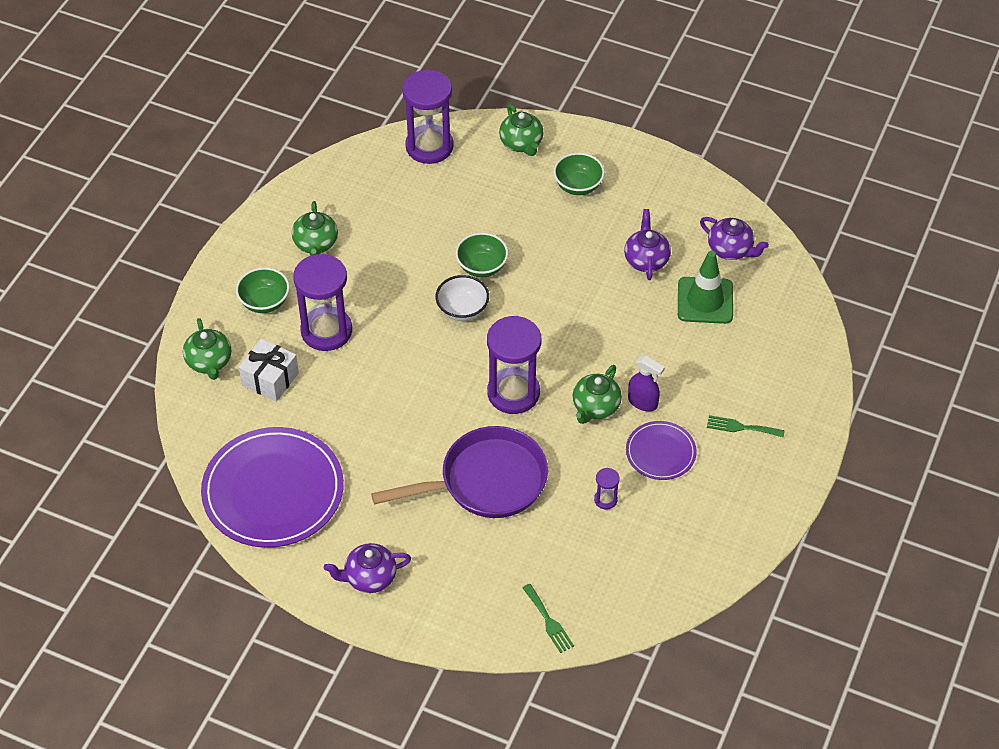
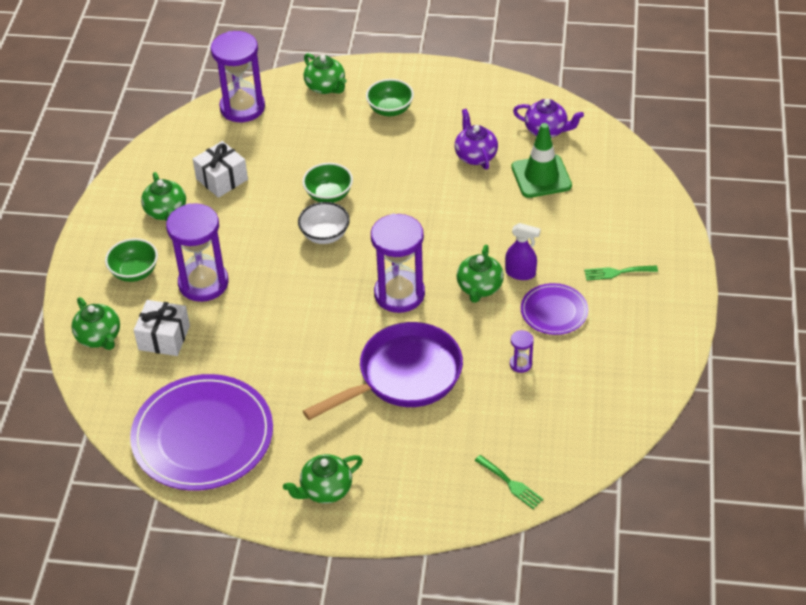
camera: 15 degrees left, 5 degrees down
purple teapot [324,543,411,593] -> green teapot [283,454,363,504]
none -> white gift [193,141,248,198]

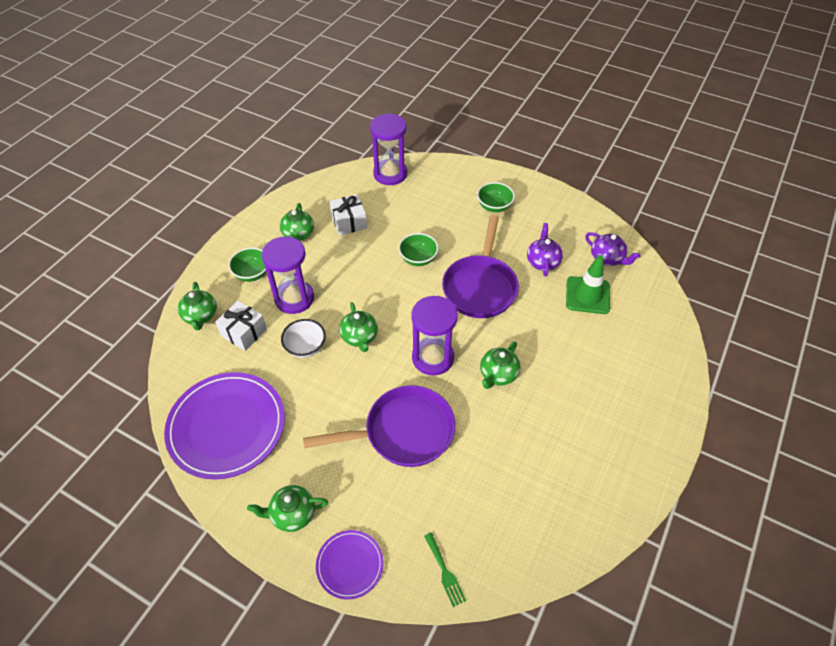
camera: 20 degrees right, 5 degrees up
white bowl [298,202,350,244] -> white bowl moved to [281,319,326,358]
green teapot [304,53,347,94] -> green teapot moved to [339,302,378,352]
purple spray bottle [505,223,541,280] -> none
purple hourglass [510,330,534,373] -> none
purple plate [521,283,588,335] -> purple plate moved to [316,530,384,600]
green fork [584,266,658,281] -> none
none -> purple pan [442,215,519,318]

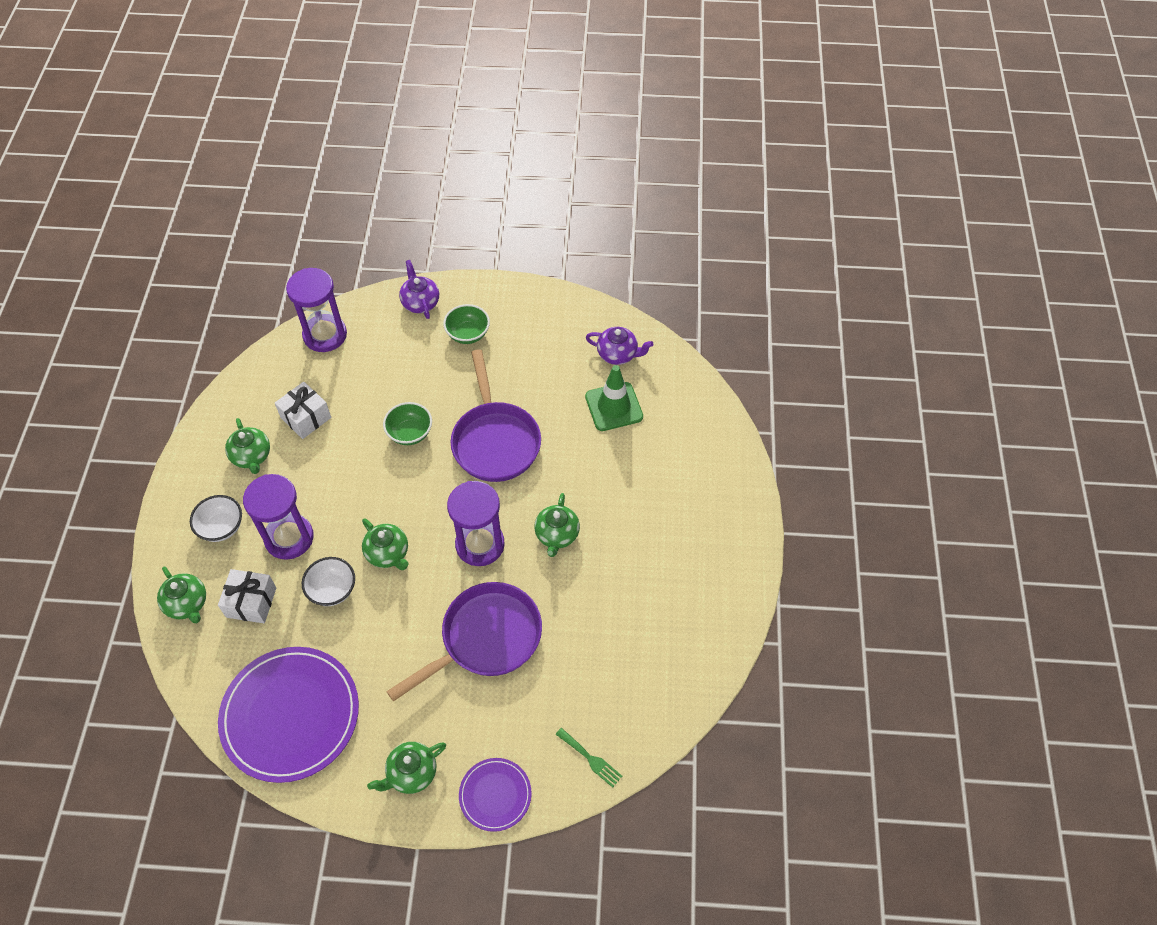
camera: 25 degrees left, 5 degrees up
green bowl [228,247,266,282] -> white bowl [190,495,242,542]
purple teapot [527,223,563,277] -> purple teapot moved to [399,260,439,319]

